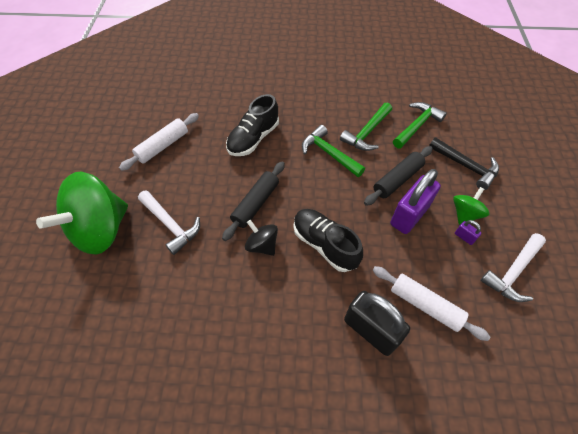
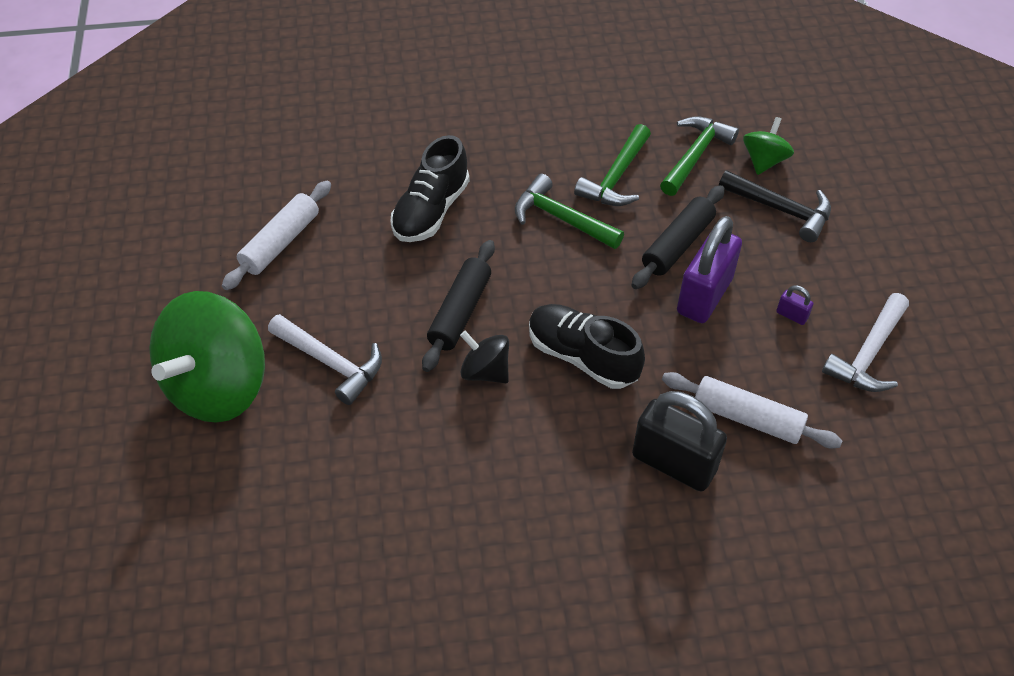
camera: 10 degrees left, 5 degrees down
green spinning top [453,187,489,225] -> green spinning top moved to [743,117,794,175]

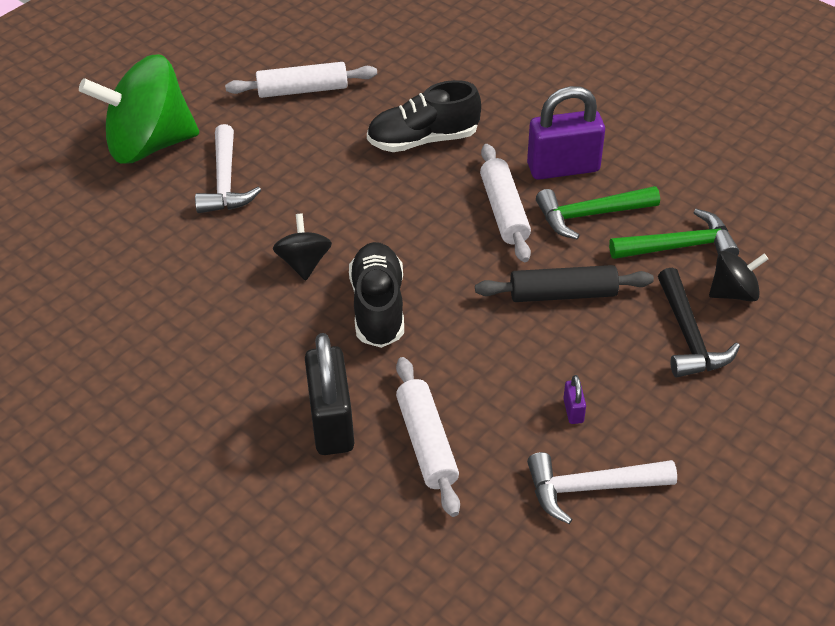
camera: 50 degrees right, 5 degrees down
black rolling pin [422,240,495,372] -> none
green hammer [515,174,624,249] -> white rolling pin [480,144,531,262]
purple padlock [677,216,742,323] -> purple padlock moved to [527,86,605,180]
green spinning top [743,117,794,175] -> black spinning top [709,251,768,302]

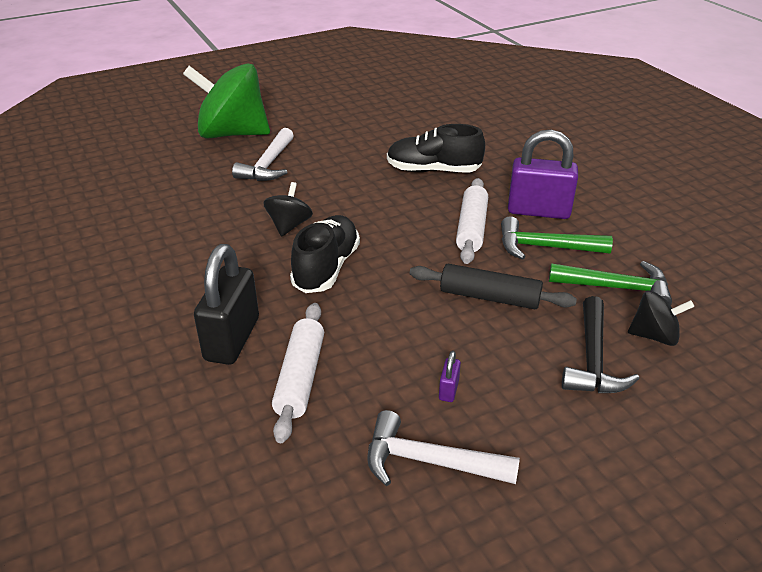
camera: 20 degrees right, 10 degrees down
white rolling pin [225,62,377,98] -> none

